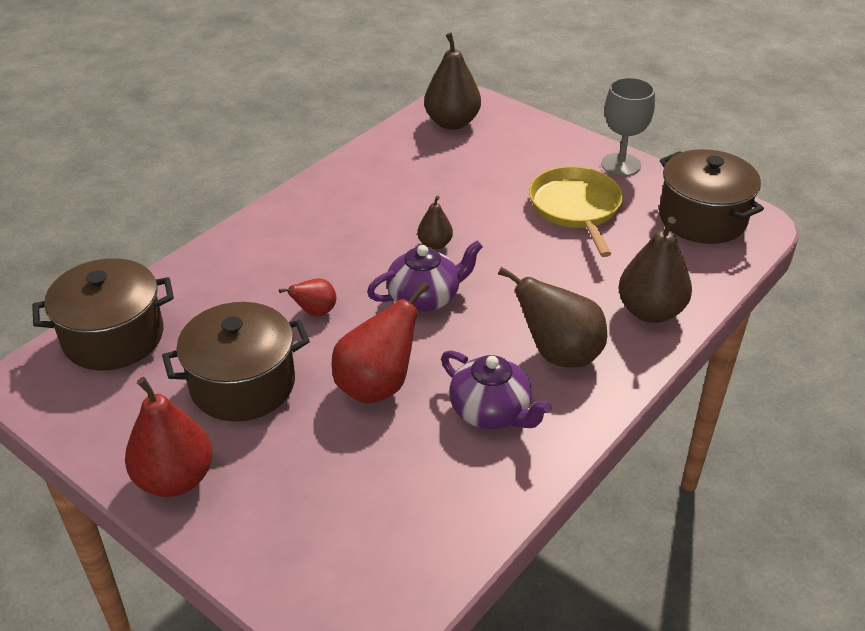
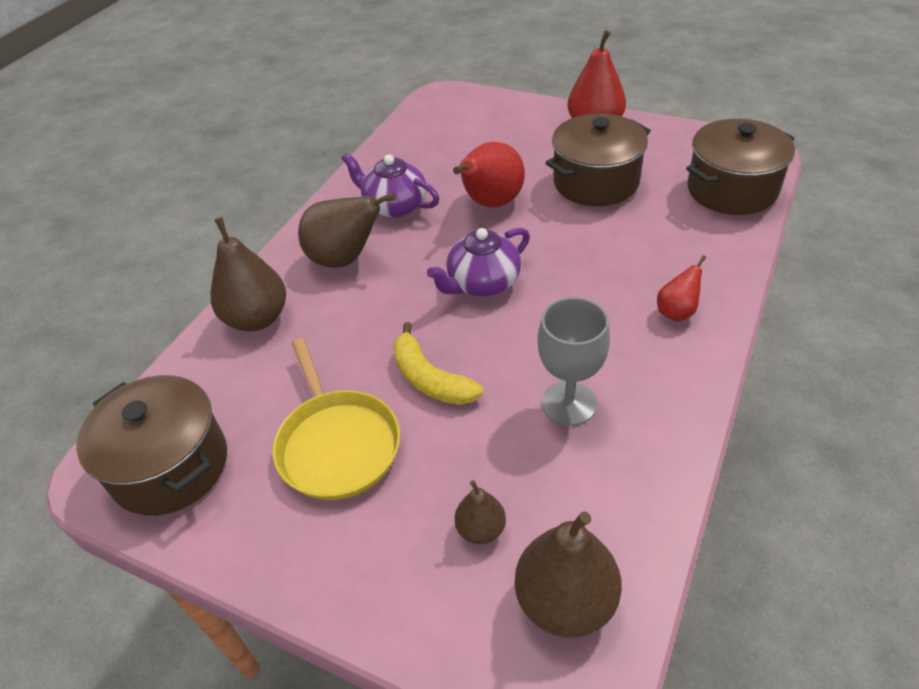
camera: 170 degrees right, 5 degrees up
red pear [279,278,336,317] -> red pear moved to [657,255,706,321]
brown pear [417,196,453,250] -> brown pear moved to [455,480,506,544]
grey goblet [601,77,655,176] -> grey goblet moved to [537,297,610,426]
none -> yellow banana [393,322,483,405]

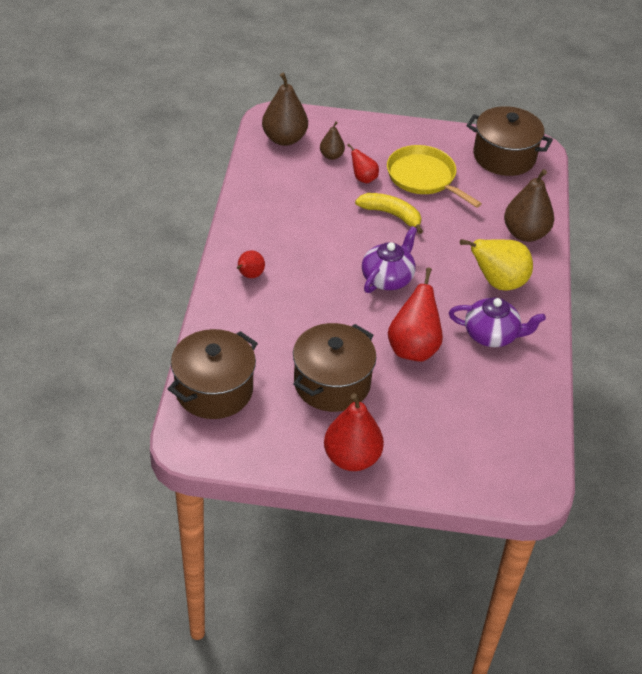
camera: 155 degrees right, 0 degrees up
brown pear [298,193,396,268] -> yellow pear [460,239,533,291]
grey goblet [537,297,610,426] -> none
none -> red pear [347,144,379,183]

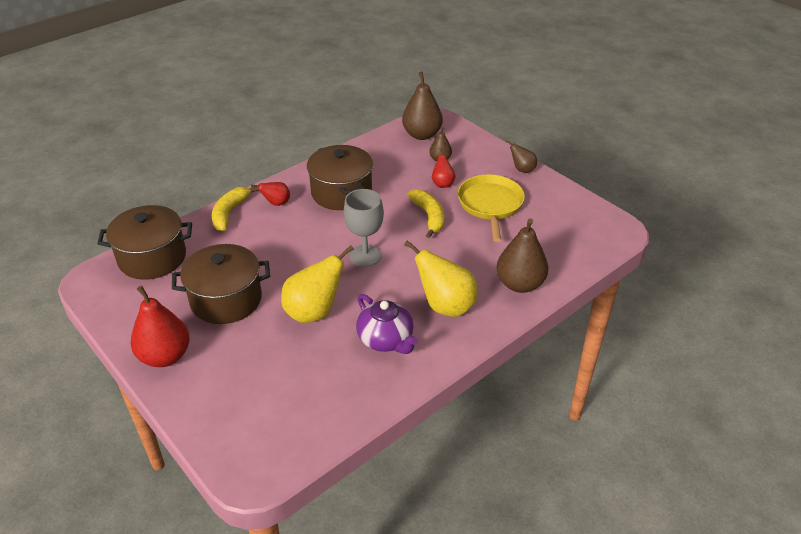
camera: 45 degrees right, 5 degrees down
purple teapot [362,226,417,293] -> grey goblet [344,189,384,267]
red pear [388,268,443,362] -> yellow pear [281,245,354,323]
brown pot [466,106,553,176] -> brown pot moved to [307,145,373,210]
none -> yellow banana [212,187,258,231]
none -> brown pear [505,140,537,173]

